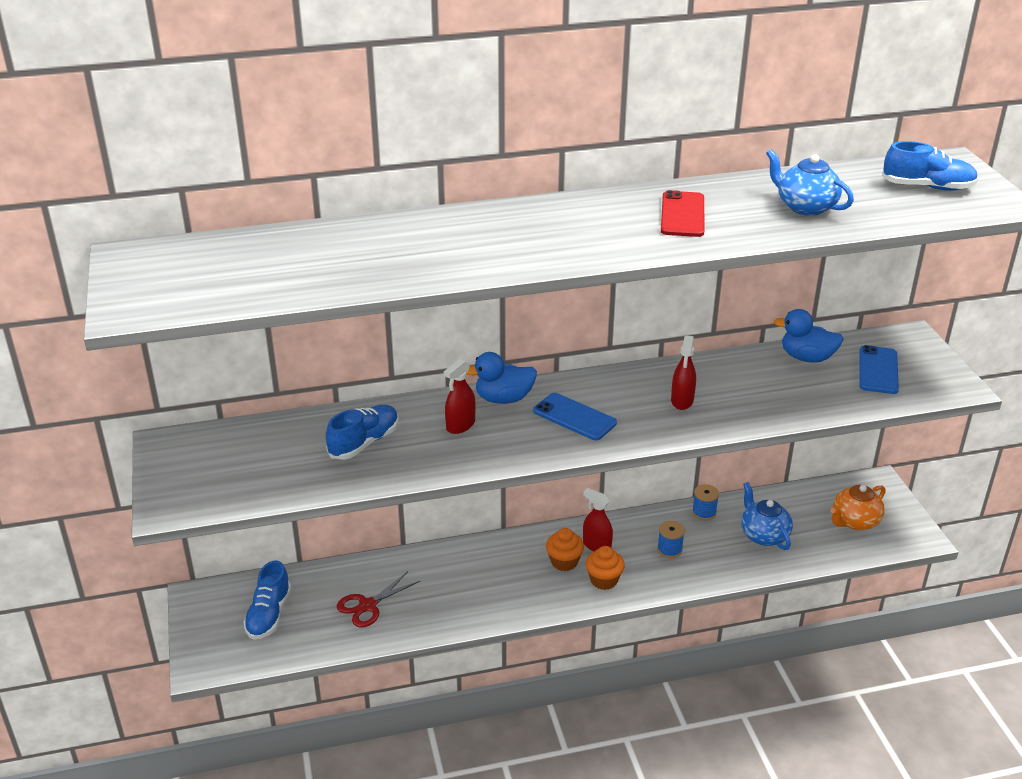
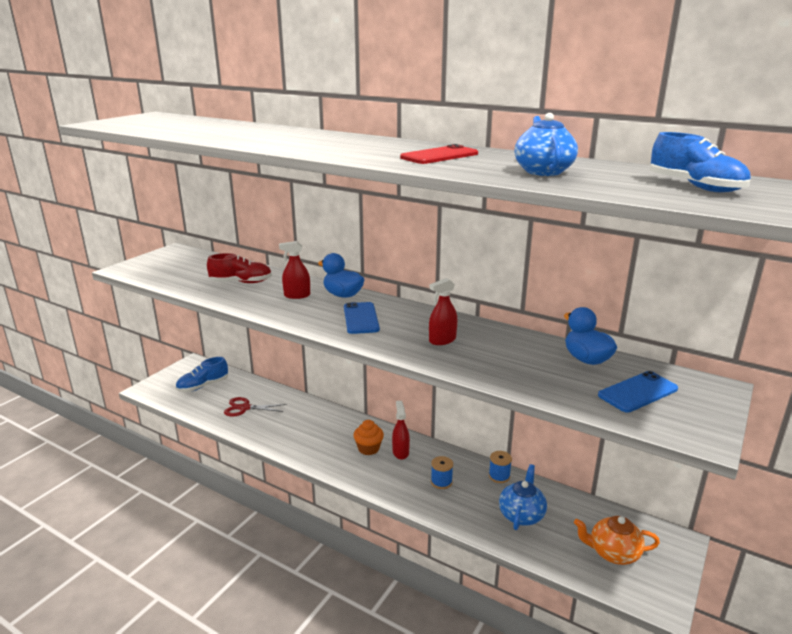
camera: 45 degrees right, 10 degrees down
blue shoe [326,405,399,460] -> red shoe [207,253,272,283]
orange cupcake [585,546,625,590] -> none

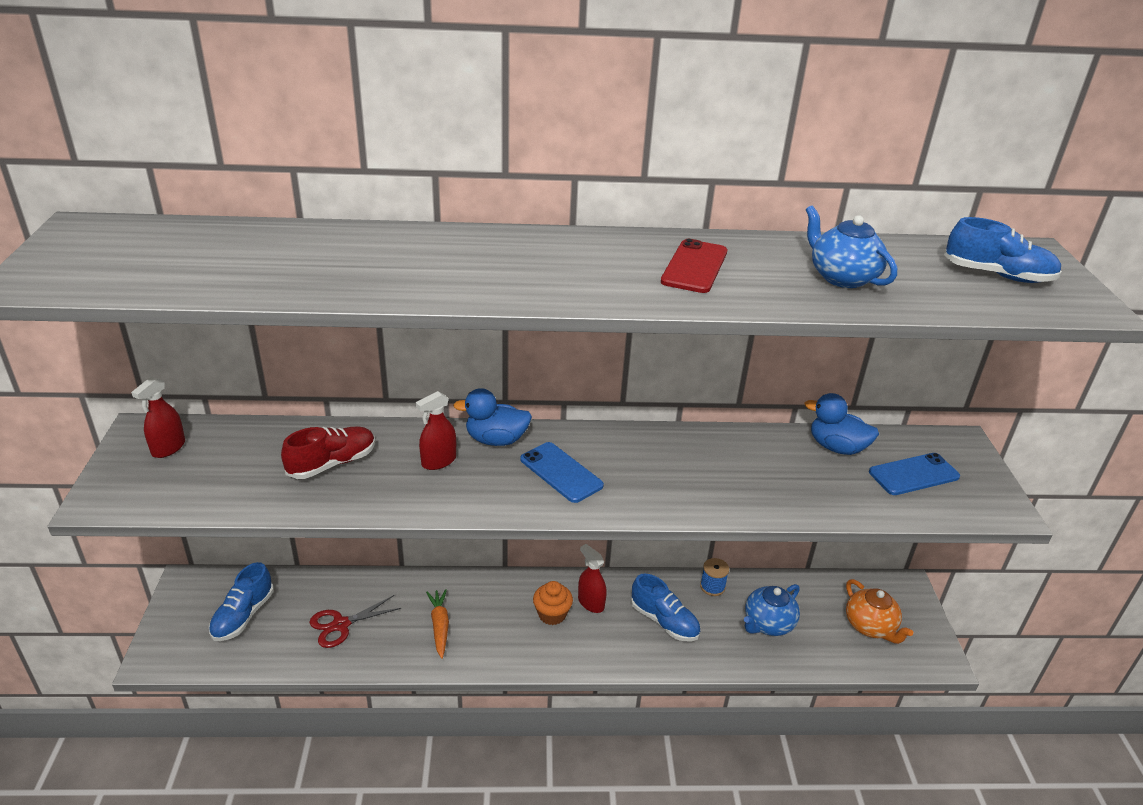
camera: 35 degrees left, 10 degrees up
red spray bottle [429,278,458,345] -> red spray bottle moved to [131,377,185,458]
blue spool [431,456,453,489] -> blue shoe [631,574,701,642]
blue teapot [499,464,547,530] -> blue teapot turned 120 degrees counterclockwise [744,584,800,636]
orange teapot [574,516,660,565] -> orange teapot turned 90 degrees counterclockwise [846,579,913,644]
blue phone [598,371,678,413] -> blue phone turned 45 degrees clockwise [869,453,960,495]
none -> orange carrot [426,589,449,659]

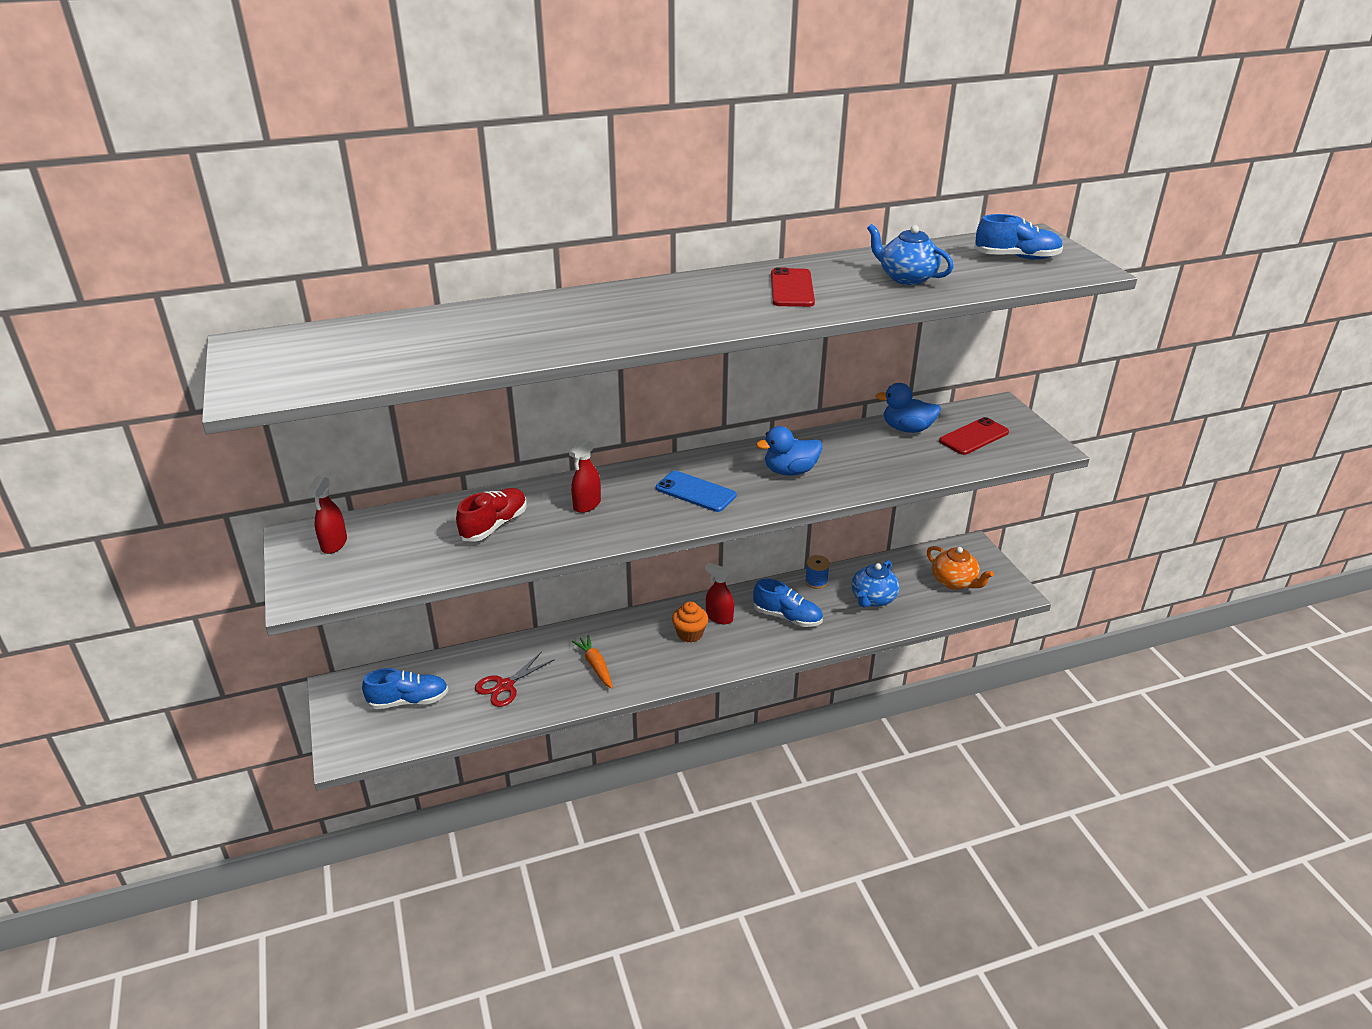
camera: 15 degrees left, 0 degrees up
blue shoe [209,562,274,641] -> blue shoe turned 105 degrees counterclockwise [362,668,448,709]
blue duck [453,388,532,446] -> blue duck moved to [756,426,822,476]
blue phone [869,453,960,495] -> red phone [939,417,1009,455]

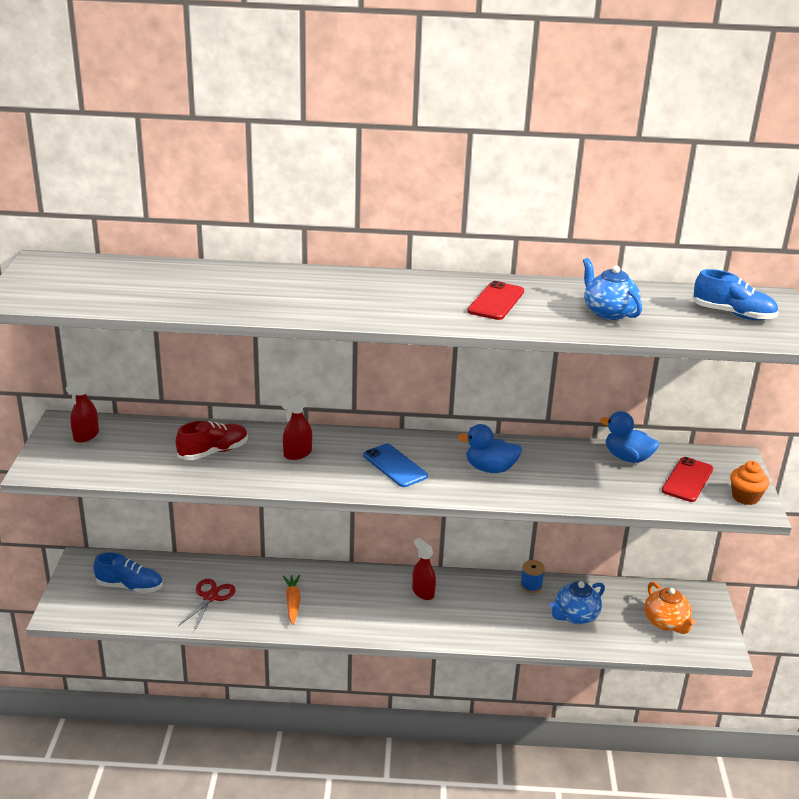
camera: 20 degrees right, 5 degrees down
red scissors [475,652,554,707] -> red scissors turned 135 degrees clockwise [178,579,236,630]
orange cupcake [672,601,708,642] -> orange cupcake moved to [730,461,769,505]
blue shoe [753,579,823,627] -> none
red phone [939,417,1009,455] -> red phone turned 45 degrees counterclockwise [662,457,713,502]

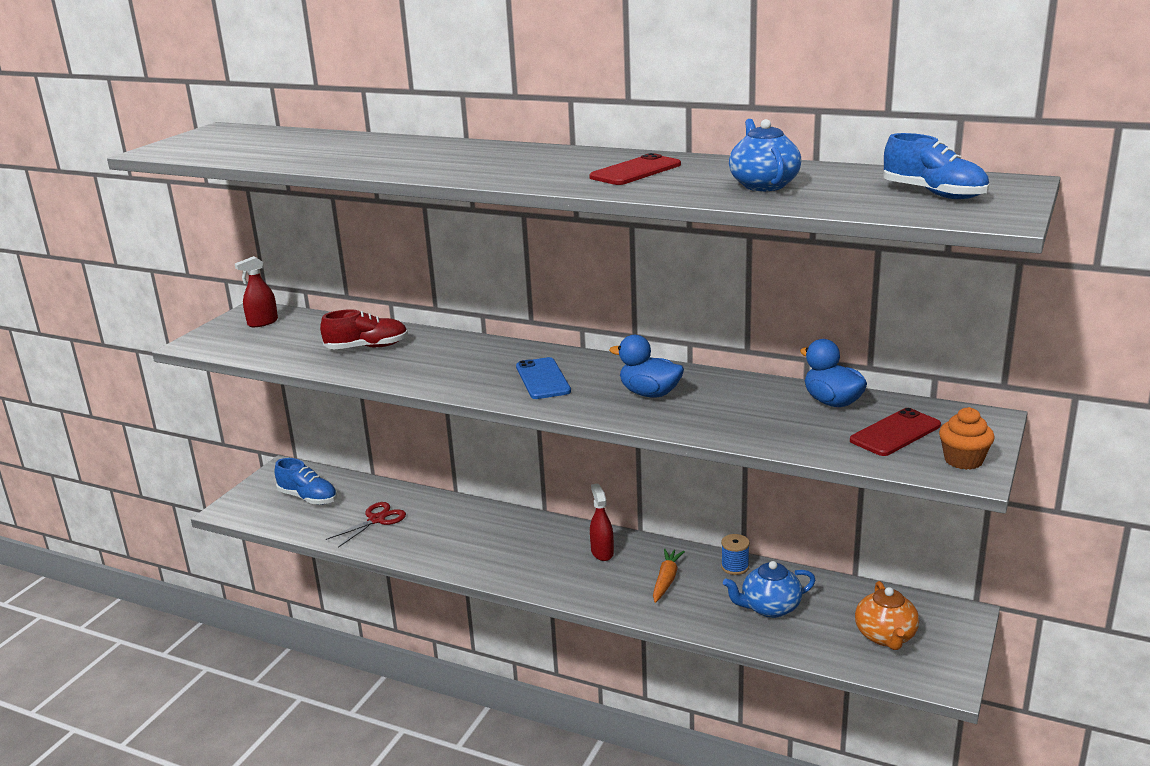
camera: 25 degrees right, 5 degrees down
red spray bottle [281,395,312,460] -> none
orange carrot [283,575,301,625] -> orange carrot moved to [653,549,685,603]

